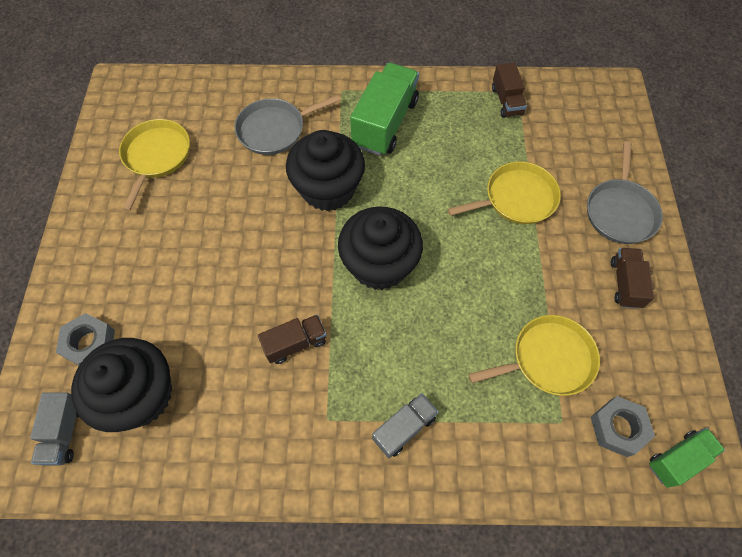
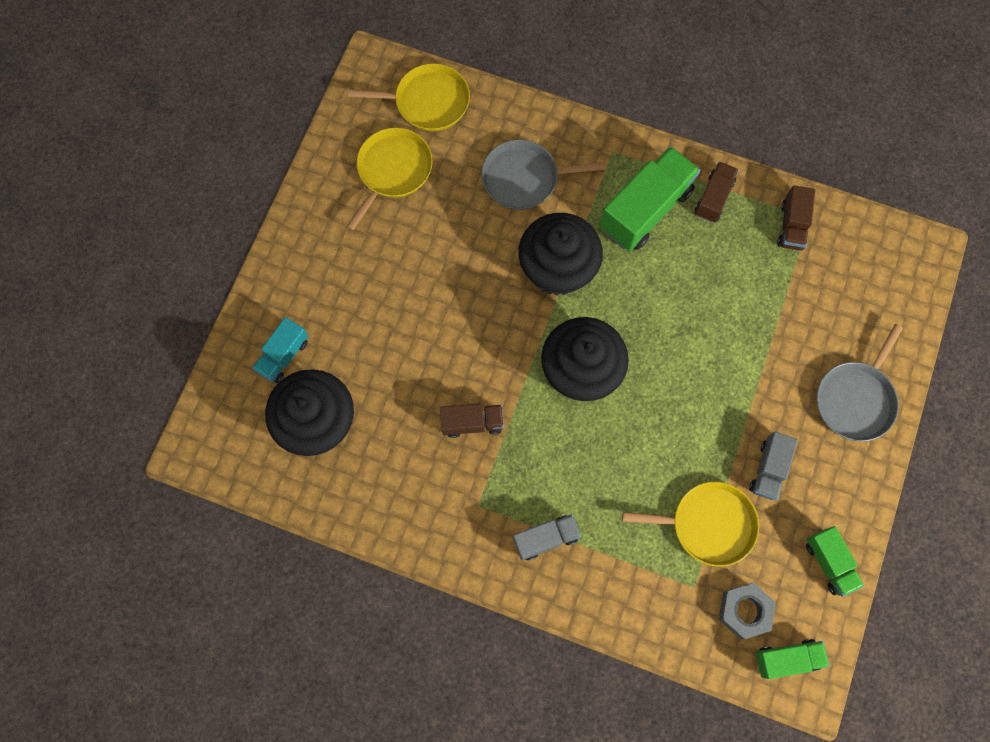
camera: 20 degrees right, 10 degrees up
grey truck [30,392,79,465] -> grey truck moved to [749,432,798,500]
grey nut [56,313,115,365] -> turquoise truck [252,317,308,383]
yellow pan [448,161,561,224] -> yellow pan moved to [348,63,470,131]
brown truck [611,248,654,309] -> brown truck moved to [695,161,739,223]
none -> green truck [806,526,864,597]

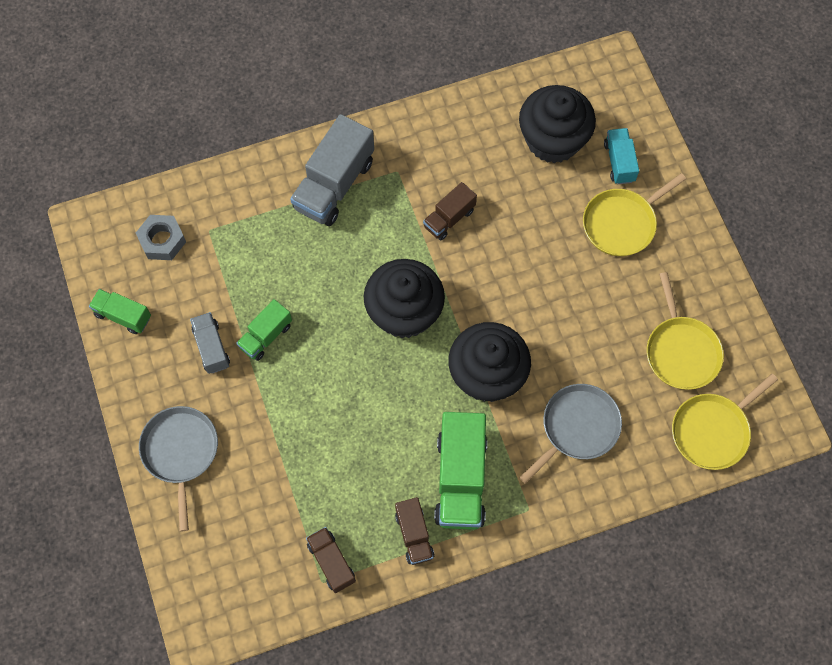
camera: 140 degrees right, 5 degrees down
grey truck [513,514,581,560] -> grey truck [290,114,374,226], size x1.80
yellow pan [622,482,759,567] -> yellow pan moved to [583,173,686,256]
green truck [756,639,829,679] -> green truck moved to [236,299,292,361]

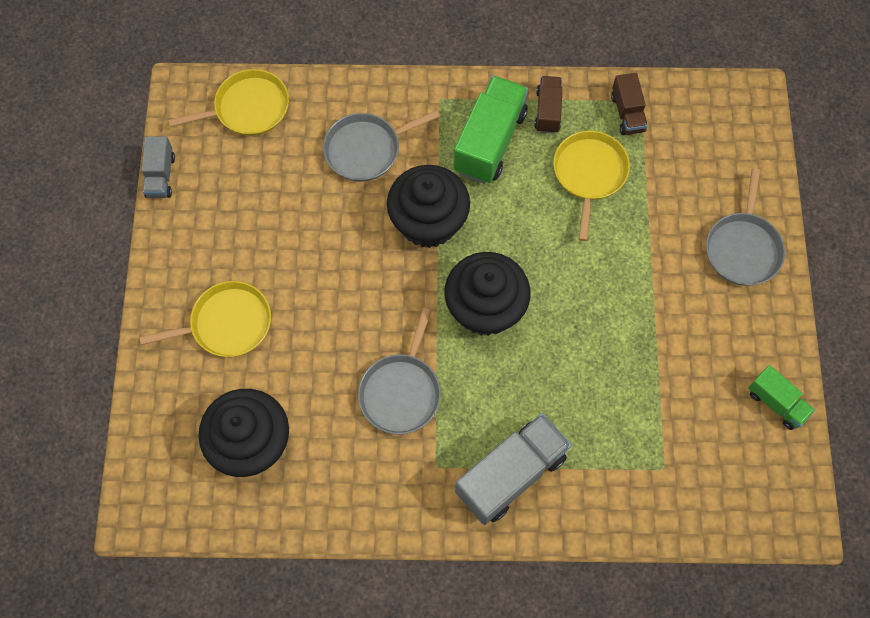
camera: 160 degrees left, 0 degrees up
grey nut [136,215,186,260] -> none
grey truck [190,312,230,374] -> grey truck moved to [141,136,175,198]
green truck [236,299,292,361] -> none
brown truck [423,182,477,240] -> grey pan [358,308,441,434]
turquoise truck [604,128,639,184] -> none
yellow pan [647,272,724,390] -> yellow pan moved to [553,131,630,241]

